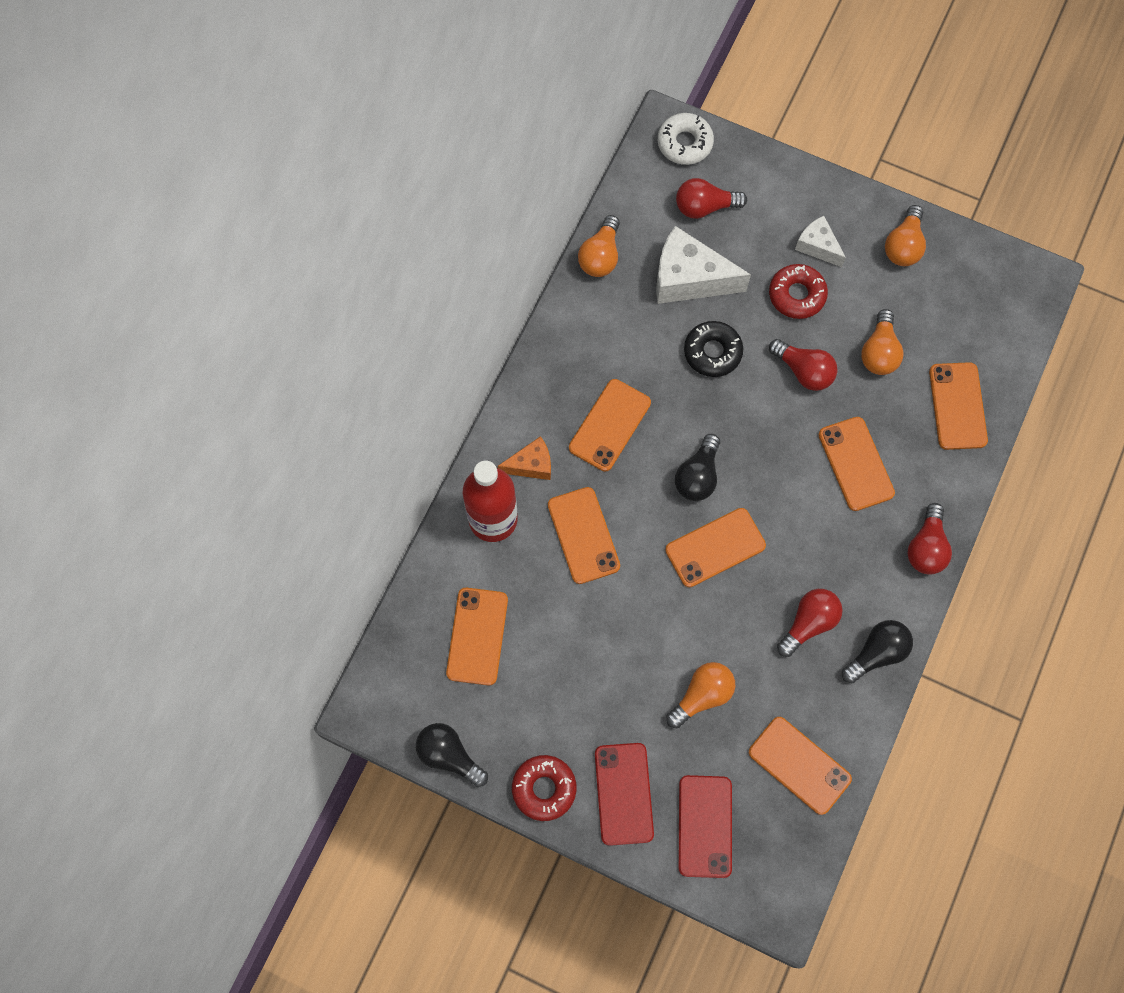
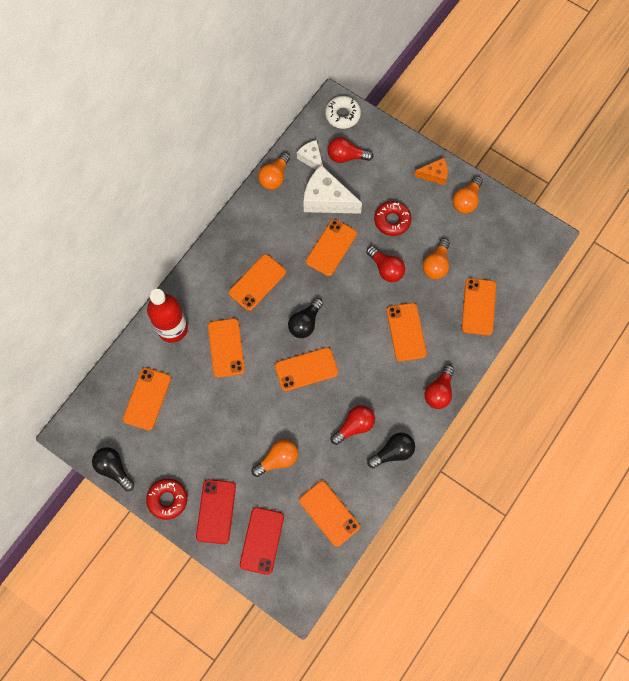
camera: 10 degrees right, 0 degrees up
orange cheese [498,436,551,480] -> orange cheese moved to [414,158,448,185]
black donut [684,321,743,377] -> orange phone [306,219,357,276]
white cheese [795,216,846,267] -> white cheese moved to [297,140,323,170]

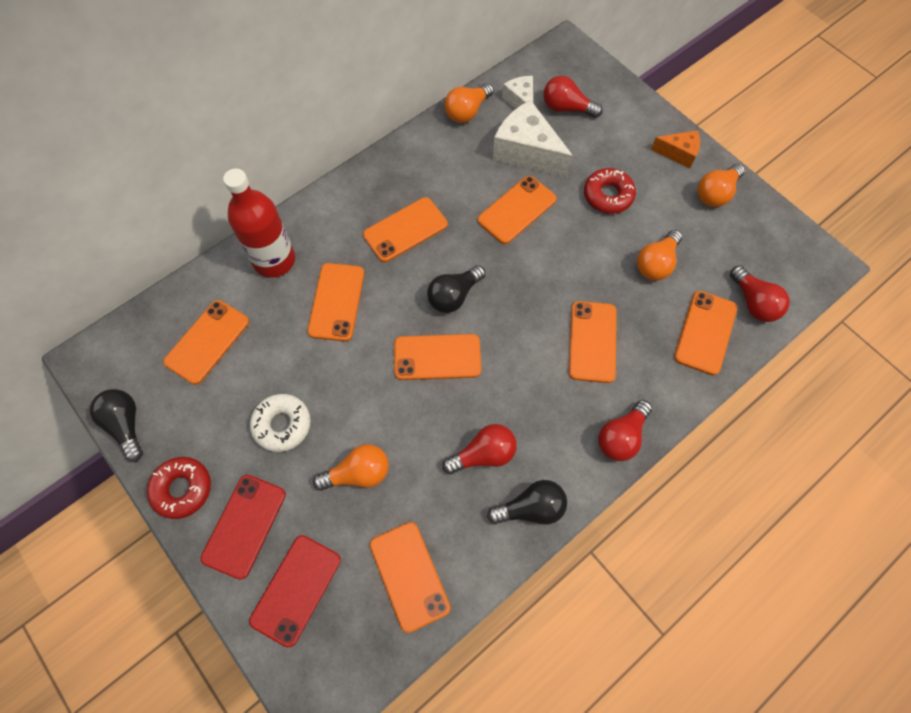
camera: 15 degrees right, 5 degrees down
white donut [325,96,361,129] -> white donut moved to [250,394,311,452]
red light bulb [366,246,405,282] -> red light bulb moved to [730,265,790,322]

